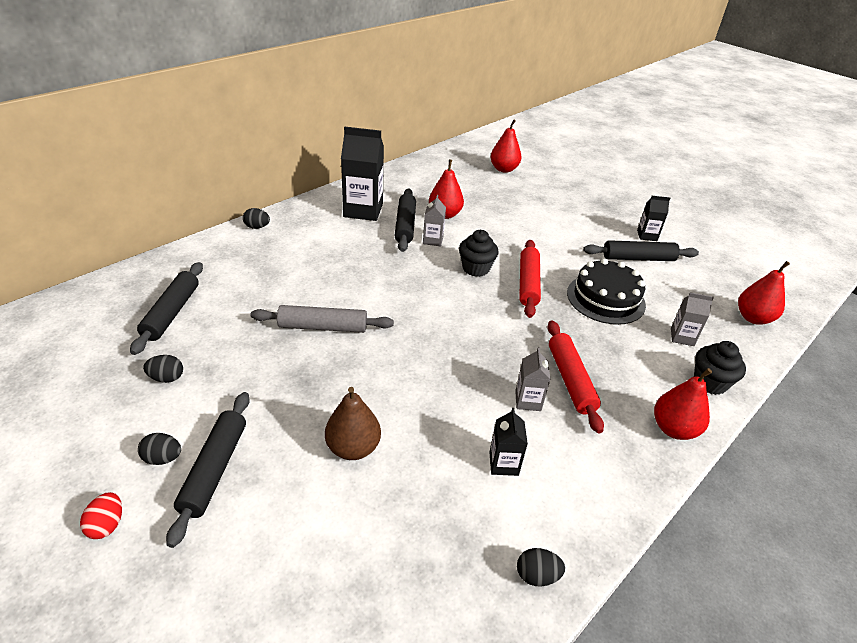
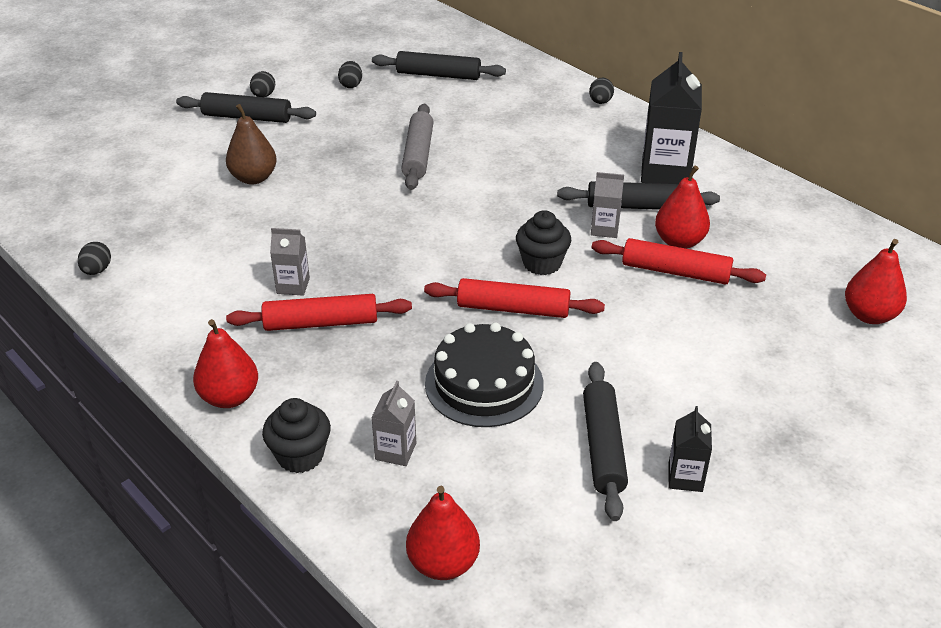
camera: 95 degrees right, 0 degrees up
red egg [80,492,122,539] -> none
black carton [489,408,528,476] -> none
none -> red rolling pin [592,238,766,285]

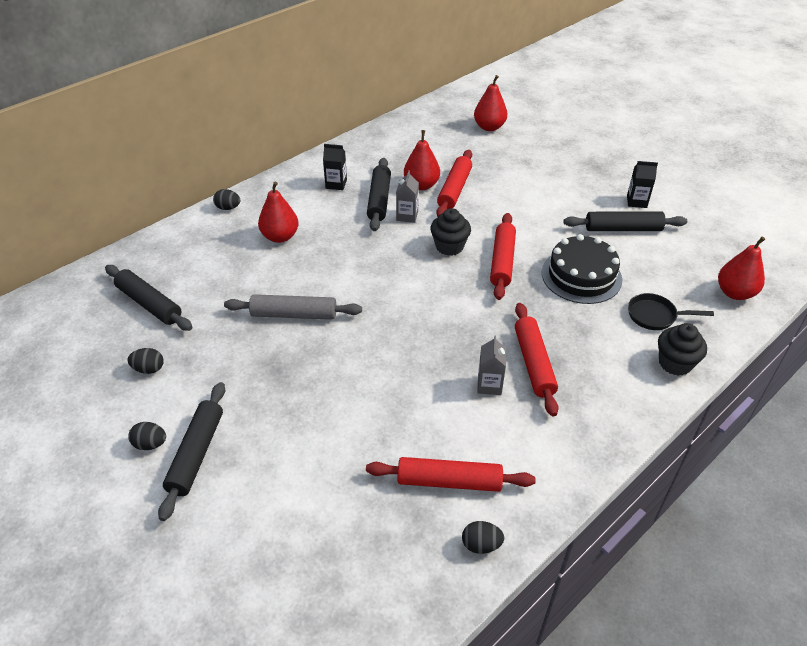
camera: 90 degrees left, 5 degrees up
red pear [193,319,258,408] -> red pear moved to [258,181,298,243]
brown pear [226,104,277,184] -> none
grey carton [371,381,416,466] -> black pan [628,293,714,330]
black rolling pin [372,51,506,80] -> black rolling pin turned 60 degrees counterclockwise [105,265,192,331]
black carton [641,52,702,184] -> black carton [323,144,347,190], size x0.52
none -> red rolling pin [366,457,536,492]

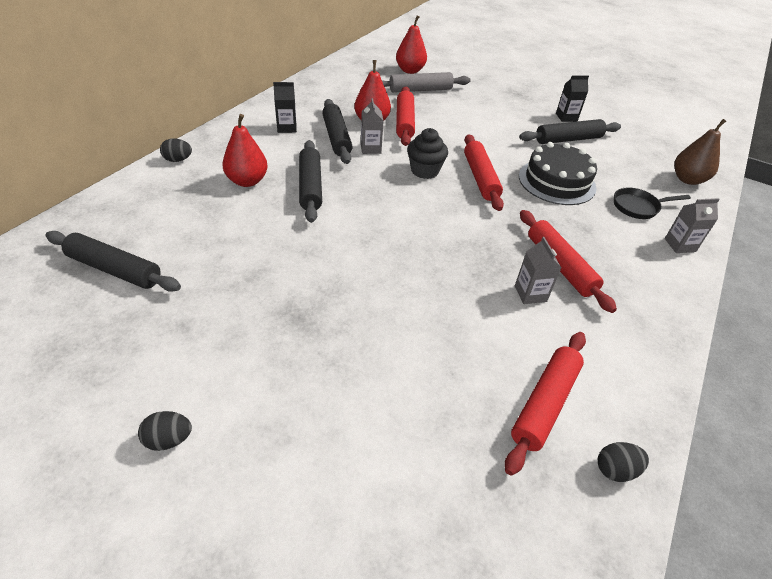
camera: 20 degrees left, 0 degrees up
black egg [128,348,164,374] -> none
black rolling pin [158,382,225,521] -> black rolling pin moved to [299,140,322,223]
grey rolling pin [224,294,362,320] -> grey rolling pin moved to [382,72,471,92]
red rolling pin [366,457,536,492] -> red rolling pin turned 45 degrees counterclockwise [505,332,586,476]
black cupcake [658,323,707,376] -> grey carton [665,198,720,253]
red pear [718,237,765,300] -> brown pear [674,119,726,185]

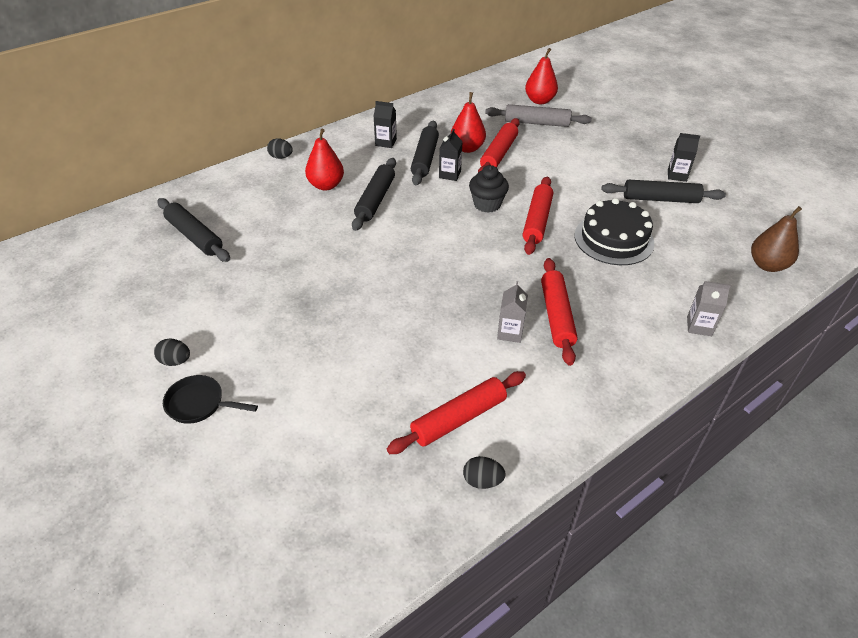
camera: 25 degrees right, 0 degrees up
grey carton [361,98,384,154] -> black carton [439,129,463,181]
black pan [614,187,691,219] -> black pan moved to [163,375,258,424]

